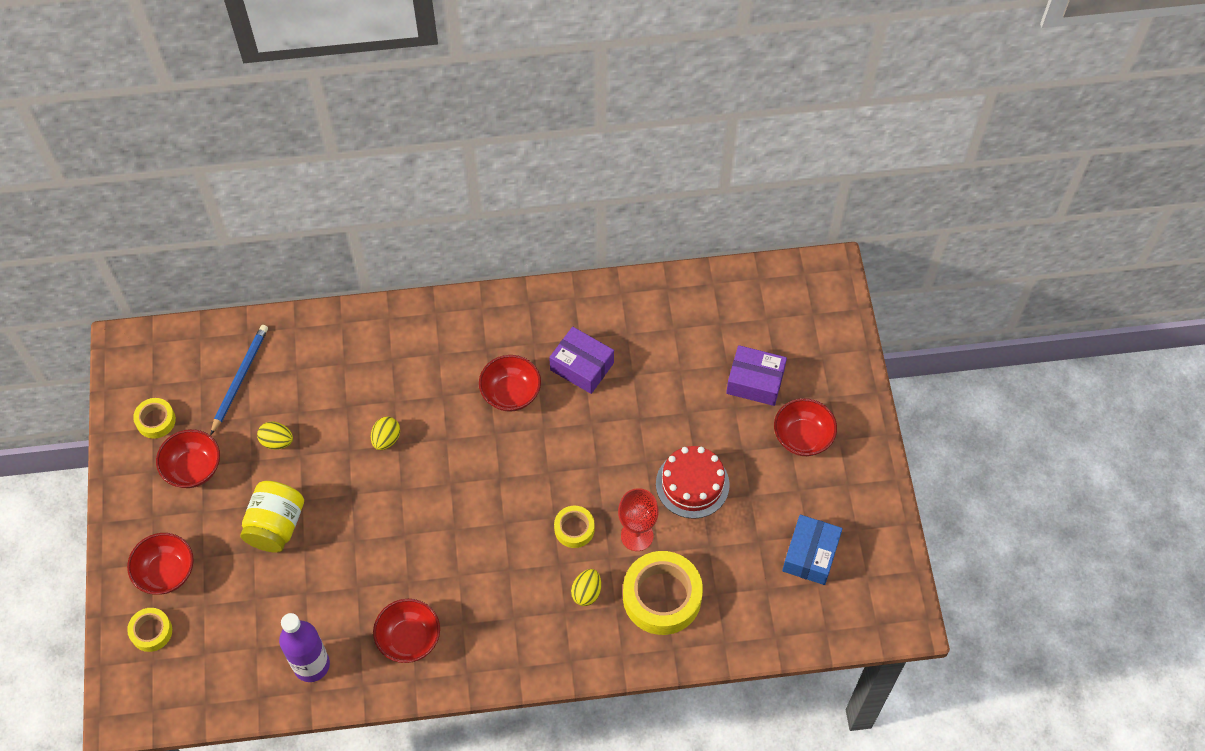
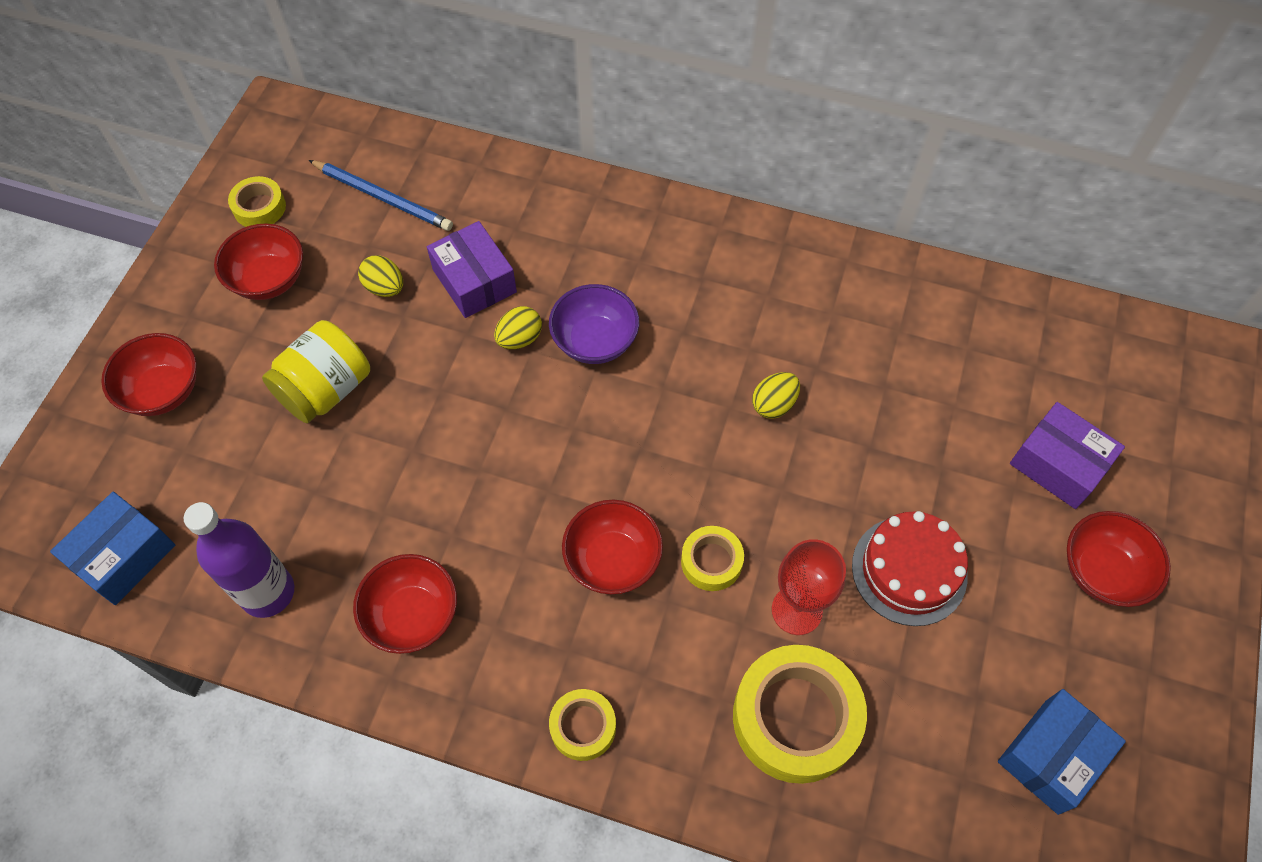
camera: 25 degrees right, 0 degrees up
yellow tape [127,608,172,652] -> yellow tape moved to [549,689,616,761]
blue pencil [211,325,268,434] -> blue pencil turned 75 degrees clockwise [309,160,453,231]
red bowl [479,355,541,412] -> red bowl moved to [562,500,663,594]
purple box [549,327,614,394] -> purple box moved to [427,221,517,318]
yellow egg [571,569,601,606] -> yellow egg moved to [752,372,800,419]
none -> blue box [50,492,175,605]
none -> purple bowl [549,284,639,364]

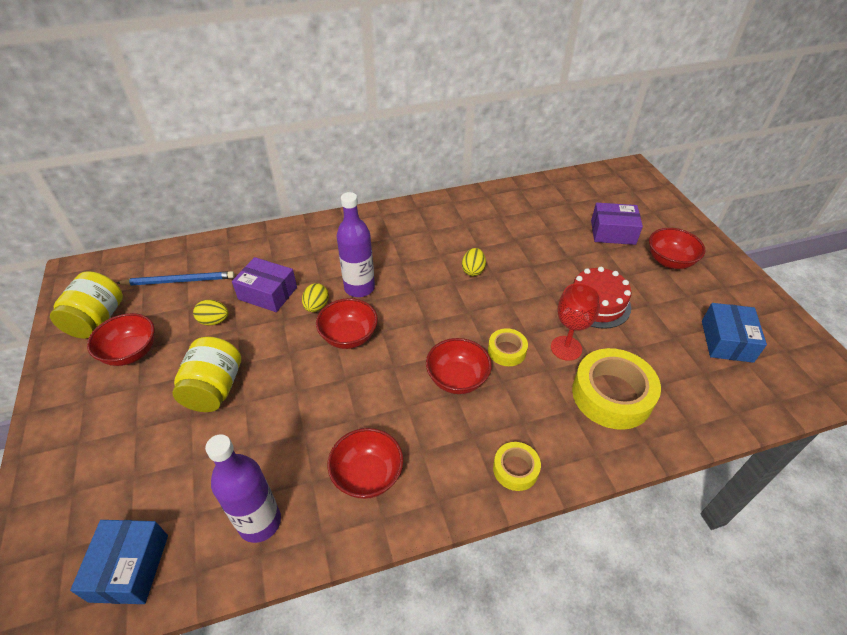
camera: 35 degrees left, 15 degrees down
red bowl [101,333,197,416] -> red bowl moved to [316,298,378,349]
yellow tape [228,176,286,227] -> yellow jar [50,271,123,339]
purple bowl [549,284,639,364] -> purple bottle [337,192,375,297]

